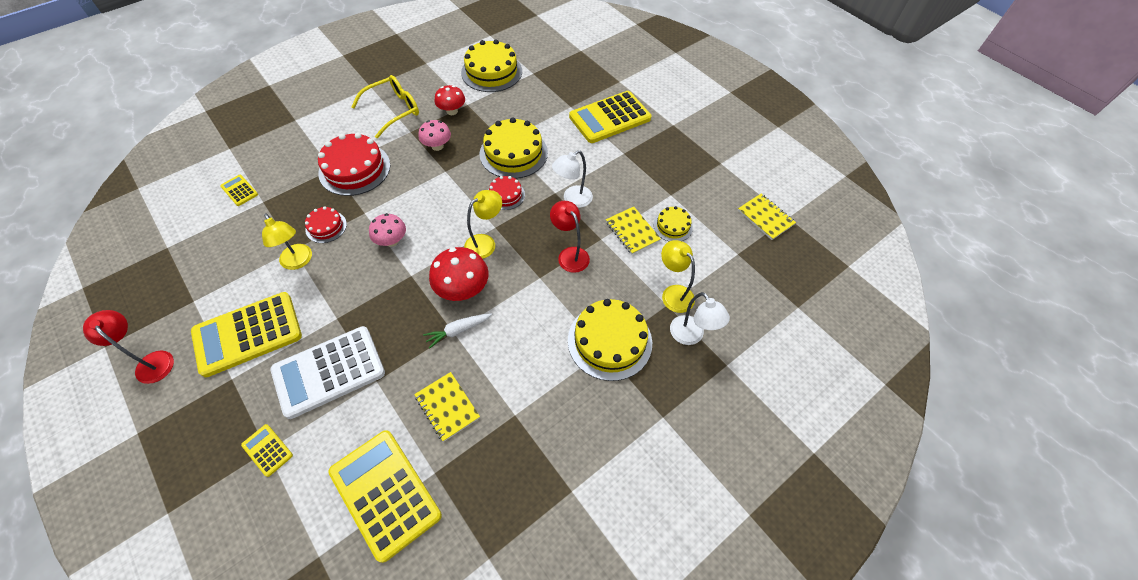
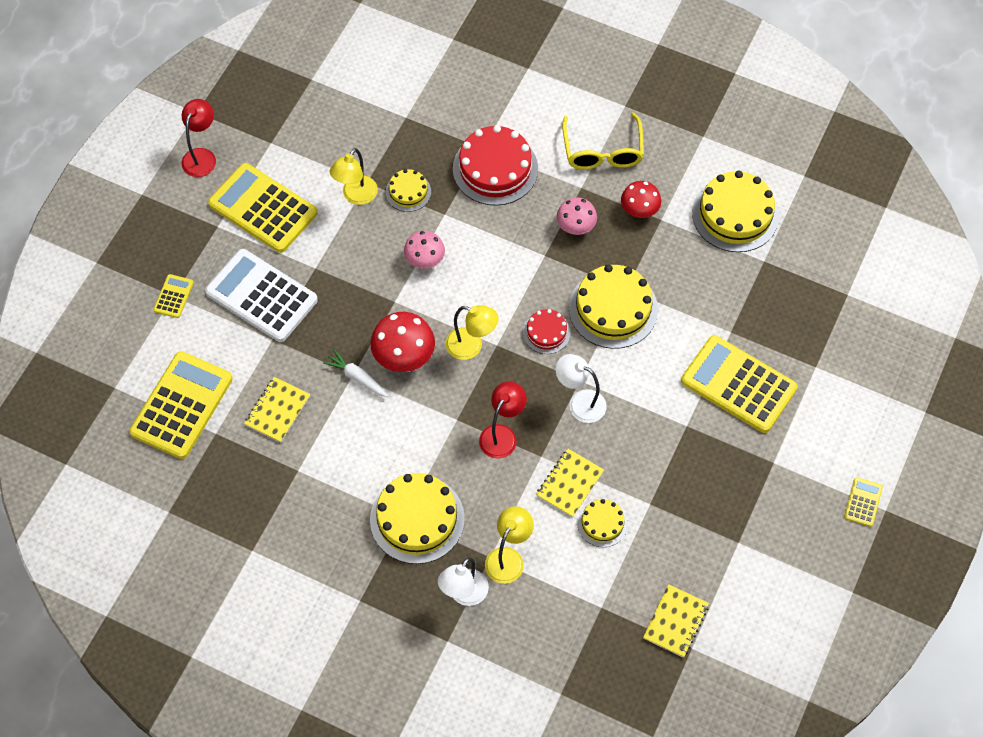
camera: 65 degrees right, 5 degrees up
yellow calculator [220,175,258,206] -> yellow calculator moved to [844,477,883,527]
red cake [305,206,347,243] -> yellow cake [386,169,431,212]
yellow glasses [351,75,419,138] -> yellow glasses turned 60 degrees clockwise [562,112,644,170]

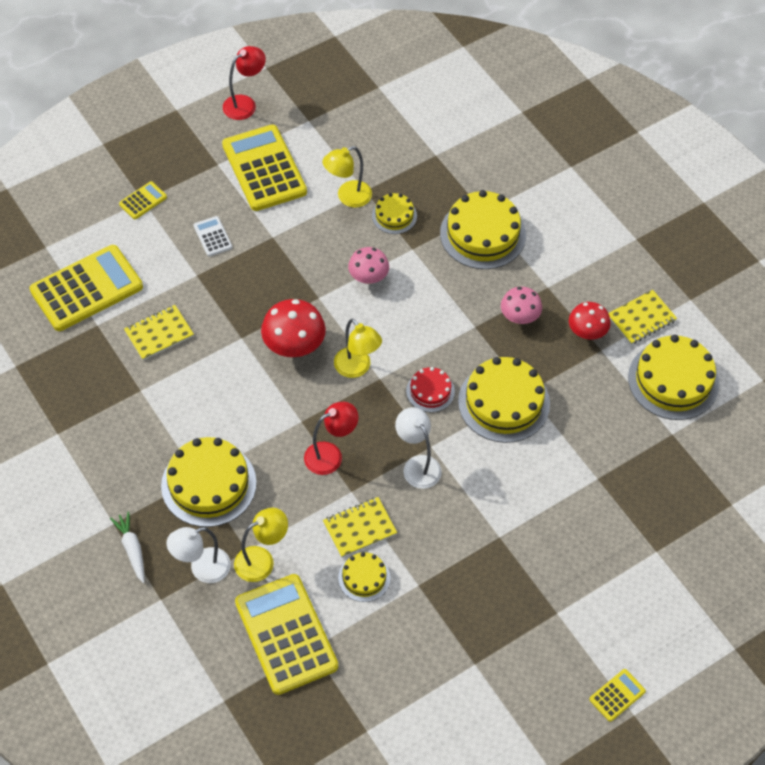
camera: 30 degrees right, 5 degrees down
white calculator [205,249,318,342] -> white calculator [194,216,232,257], size x0.44
white carrot [323,350,388,397] -> white carrot moved to [110,511,145,583]
red cake [453,125,538,206] -> yellow cake [440,190,526,269]
yellow glasses [562,112,644,170] -> none
yellow notebook [643,584,709,658] -> yellow notebook moved to [608,290,677,345]
yellow calculator [681,335,798,433] -> yellow calculator moved to [235,574,338,695]

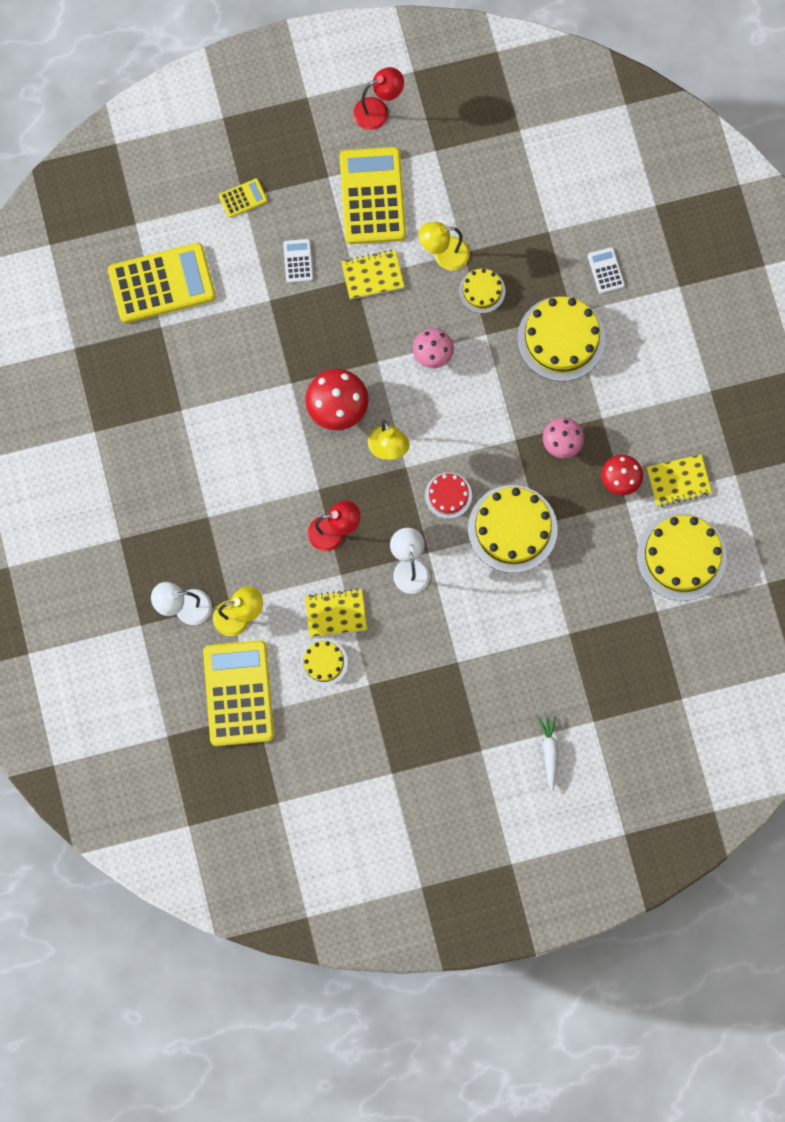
camera: 20 degrees right, 20 degrees up
white carrot [110,511,145,583] -> white carrot moved to [538,715,559,791]
yellow notebook [124,305,194,360] -> yellow notebook moved to [341,250,404,300]
yellow cake [161,437,257,527] -> none
yellow calculator [589,669,646,722] -> none
none -> white calculator [588,247,625,294]

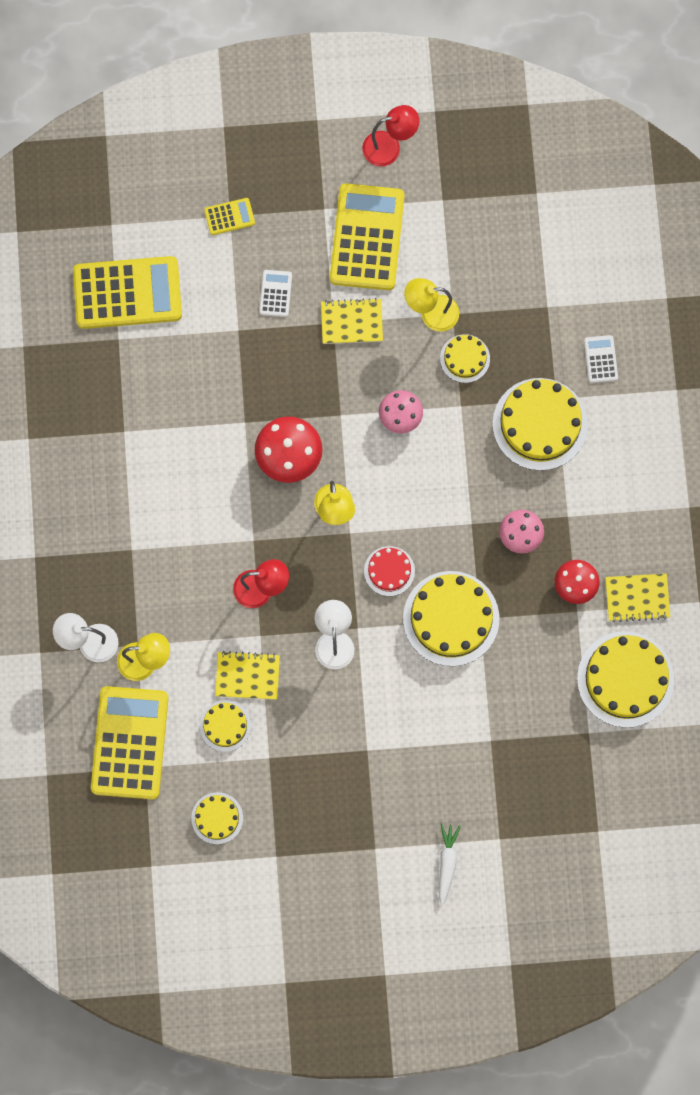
camera: 10 degrees right, 0 degrees up
none -> yellow cake [191,792,243,844]

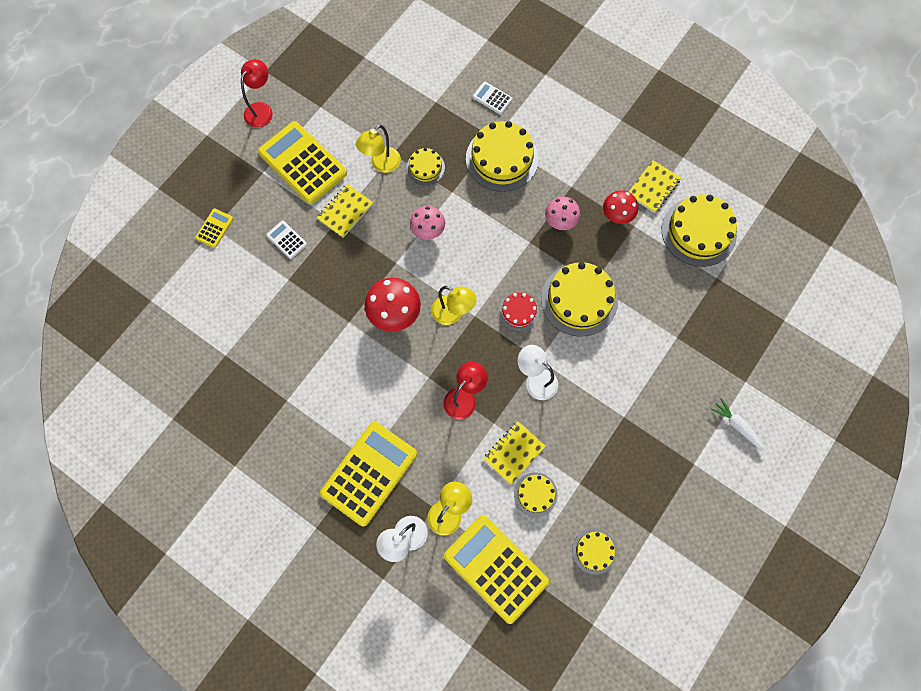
camera: 50 degrees left, 5 degrees down
yellow calculator [73,256,182,329] -> yellow calculator moved to [320,422,417,526]

